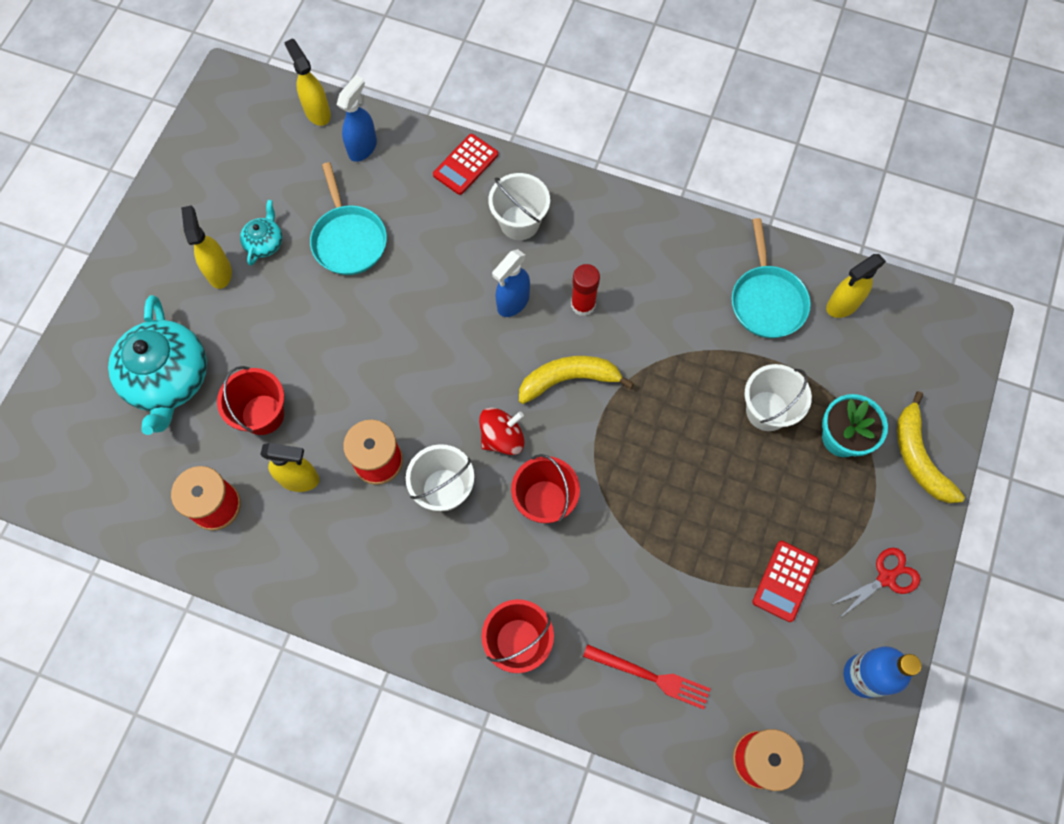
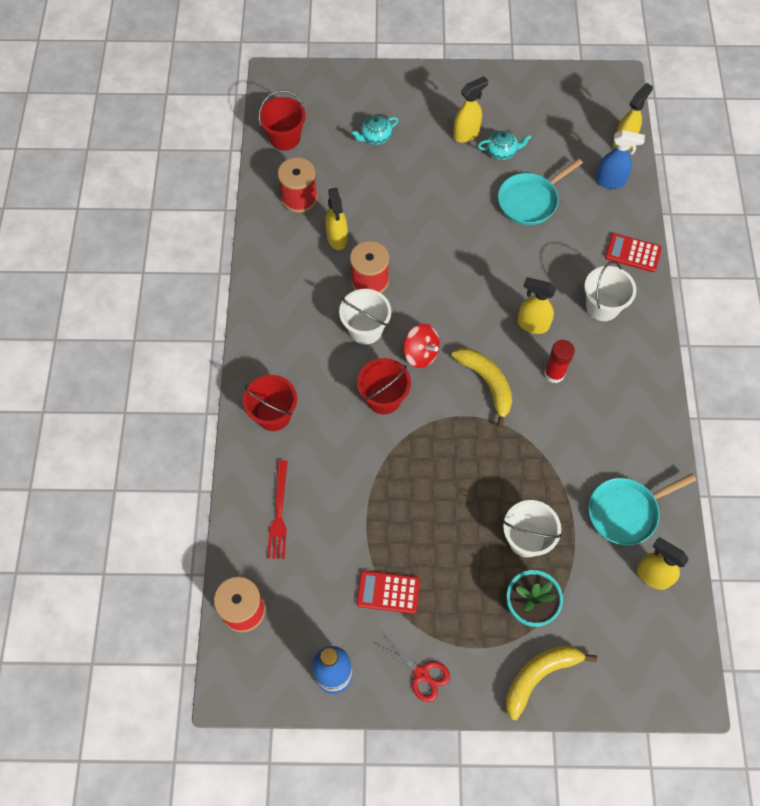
camera: 70 degrees right, 5 degrees down
turquoise teapot [108,295,207,435] -> turquoise teapot [351,116,398,145], size x0.47
red bucket [217,366,284,435] -> red bucket moved to [258,90,306,150]
blue spray bottle [492,249,530,317] -> yellow spray bottle [517,277,556,334]

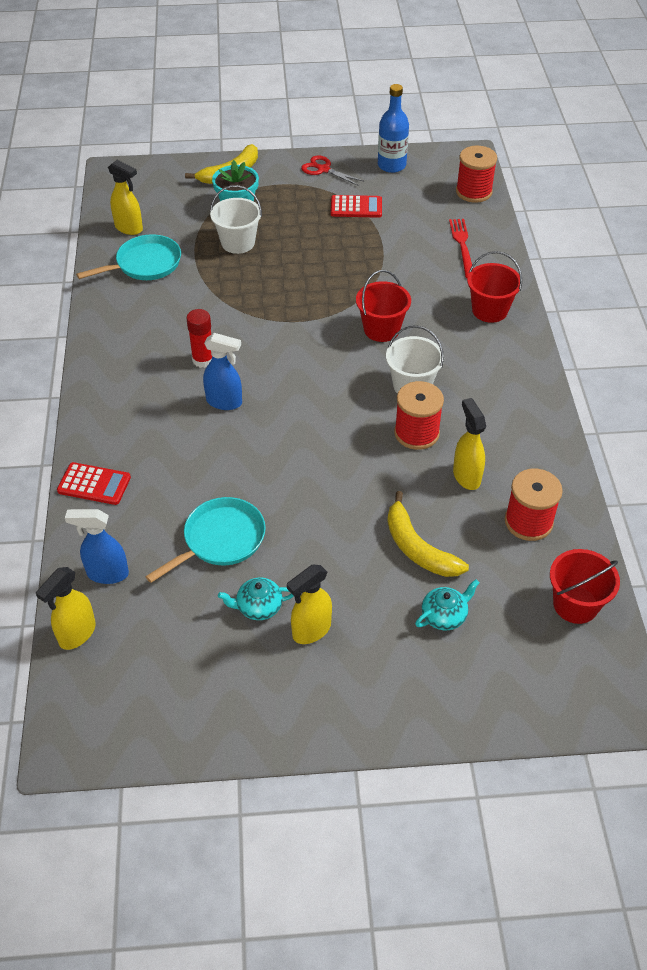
camera: 175 degrees right, 15 degrees down
red spinning top [403,324,440,368] -> none
yellow banana [452,348,512,428] -> yellow banana moved to [387,491,469,577]
yellow spray bottle [517,277,556,334] -> blue spray bottle [203,333,242,410]
white bucket [584,261,636,321] -> none

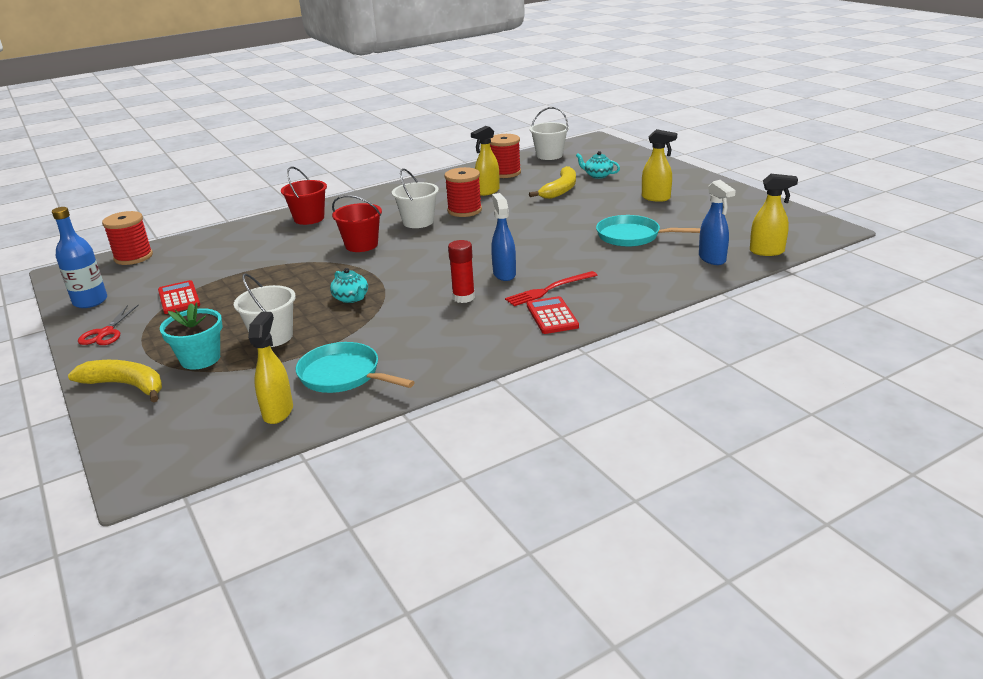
camera: 115 degrees left, 20 degrees down
red calculator [57,462,131,505] -> red calculator moved to [527,296,579,334]
turquoise teapot [218,577,294,620] -> turquoise teapot moved to [330,268,368,303]
red fork [449,219,472,278] -> red fork moved to [505,271,597,306]
red bucket [550,549,620,624] -> white bucket [530,107,569,160]

